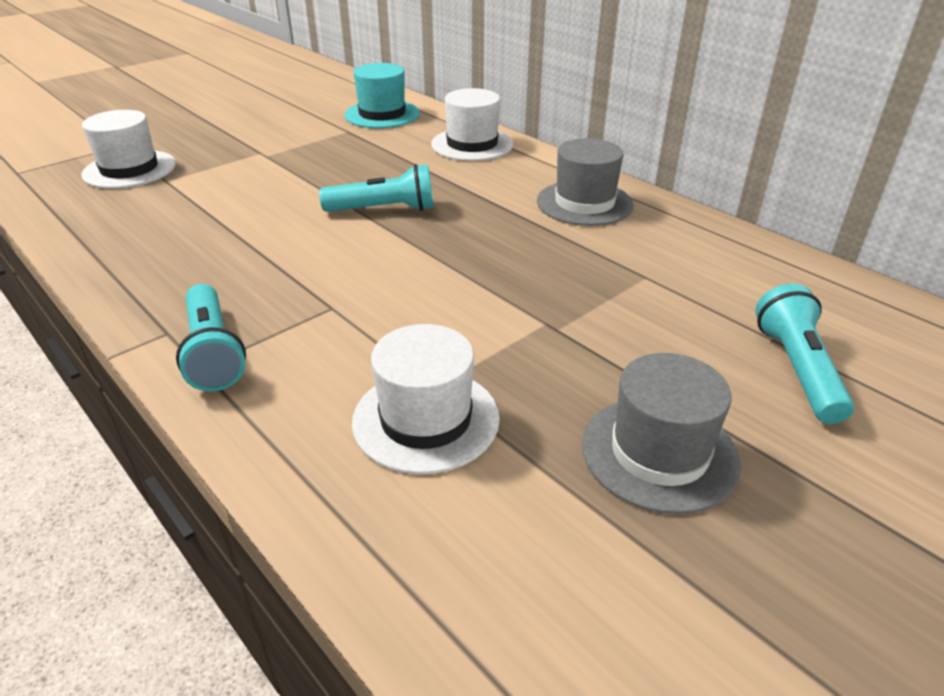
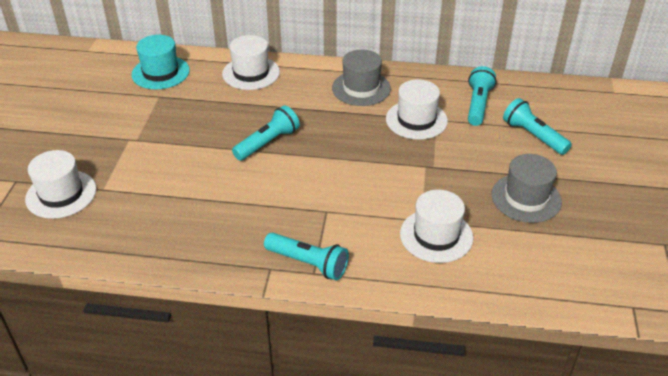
camera: 40 degrees left, 5 degrees up
none -> white hat [386,79,448,140]
none -> turquoise flashlight [468,66,496,126]

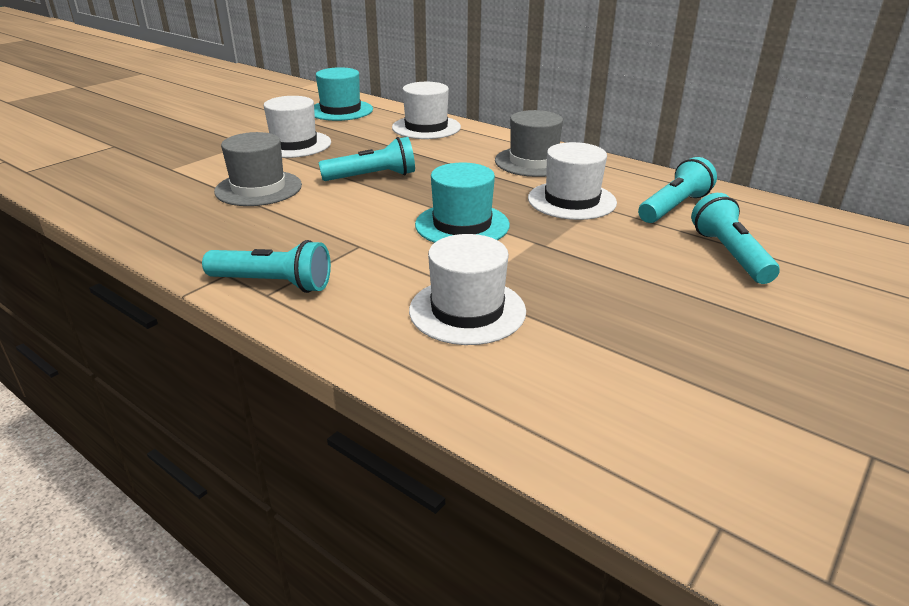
camera: 30 degrees right, 10 degrees down
white hat [25,150,97,219] -> white hat moved to [264,96,331,158]
turquoise flashlight [264,232,349,280] -> turquoise flashlight turned 45 degrees counterclockwise [202,240,331,293]
grey hat [491,154,562,223] -> grey hat moved to [214,132,302,206]
none -> turquoise hat [415,162,510,243]

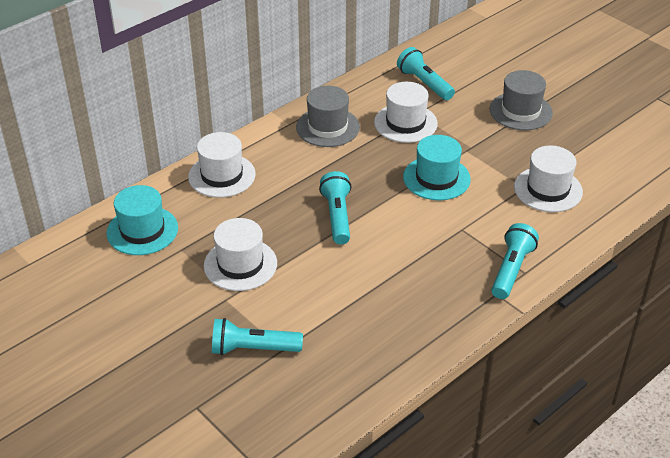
camera: 80 degrees left, 10 degrees up
grey hat [214,132,302,206] -> grey hat moved to [490,70,553,130]
turquoise flashlight [691,193,780,284] -> turquoise flashlight moved to [212,318,303,355]

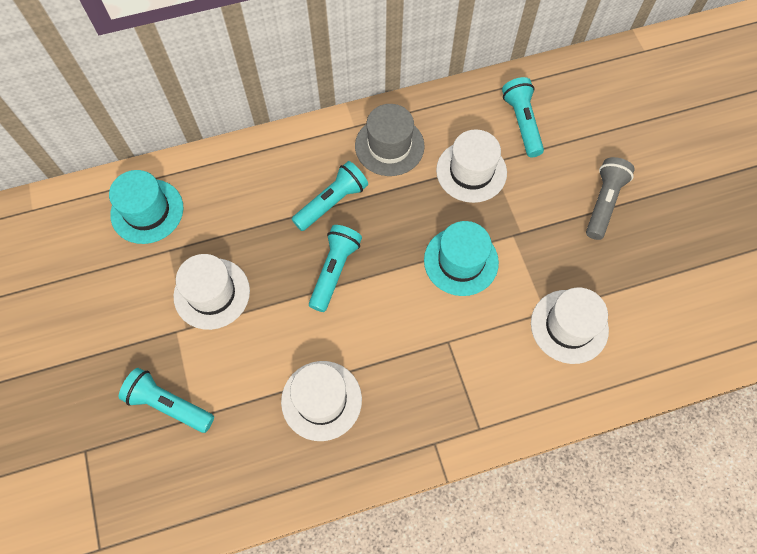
camera: 25 degrees right, 25 degrees up
white hat [188,132,256,198] -> white hat moved to [281,361,362,441]
grey hat [490,70,553,130] -> grey flashlight [586,157,635,240]
turquoise flashlight [491,223,539,299] -> turquoise flashlight moved to [292,161,368,231]

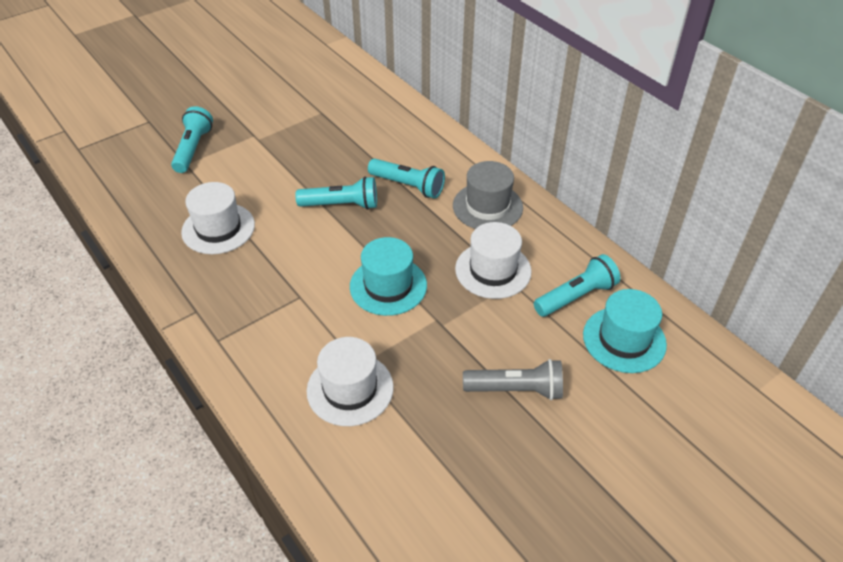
camera: 70 degrees right, 20 degrees down
turquoise hat [109,170,183,244] -> turquoise hat moved to [583,289,667,373]
white hat [173,254,250,330] -> none

